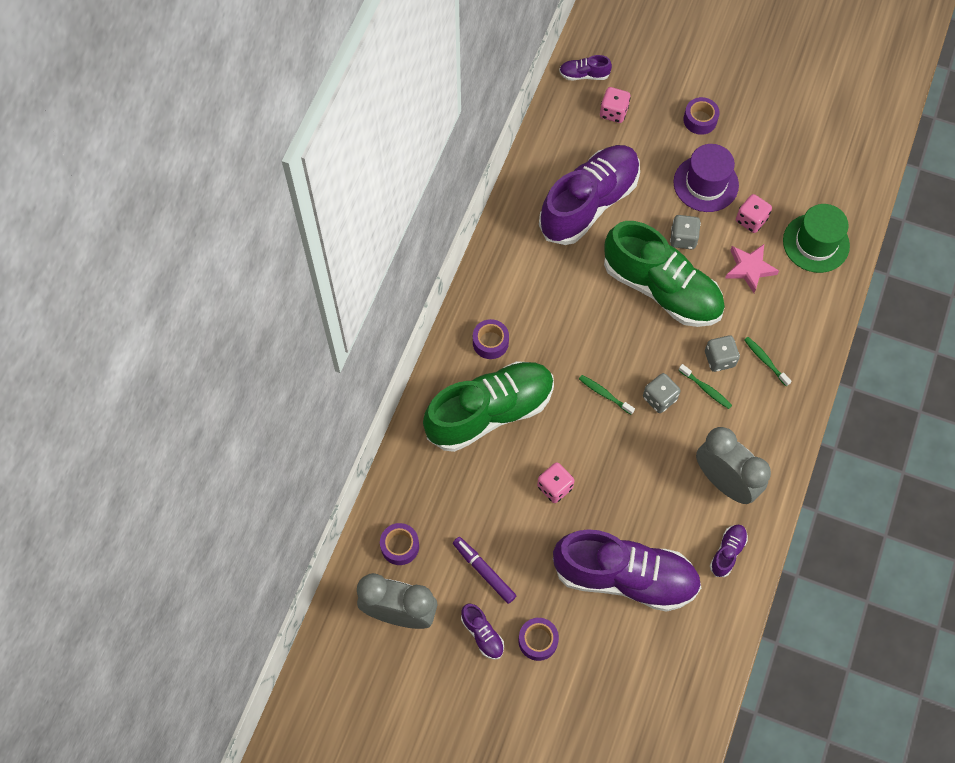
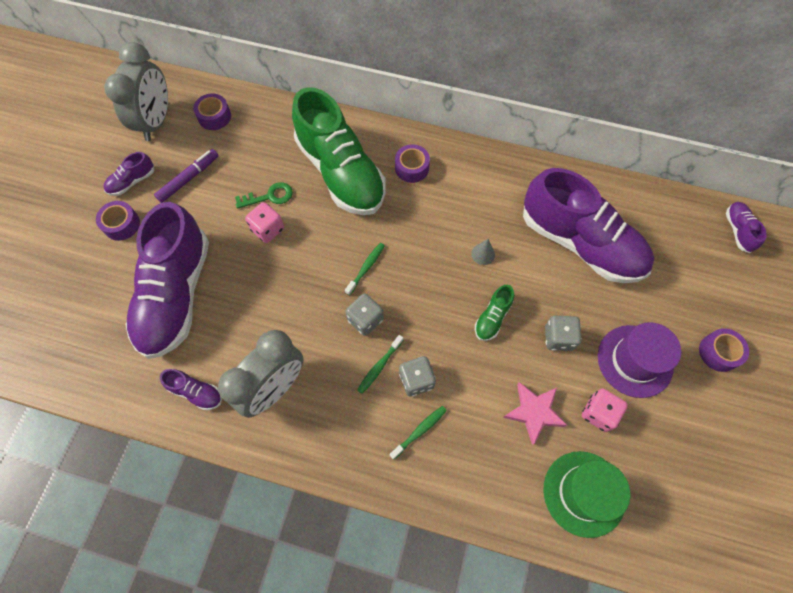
camera: 85 degrees right, 0 degrees up
pink dice [600,87,630,123] -> none
green shoe [604,221,725,327] -> green shoe [475,285,514,341], size x0.41
none -> green key [235,182,293,209]
none -> grey cone [471,239,495,265]

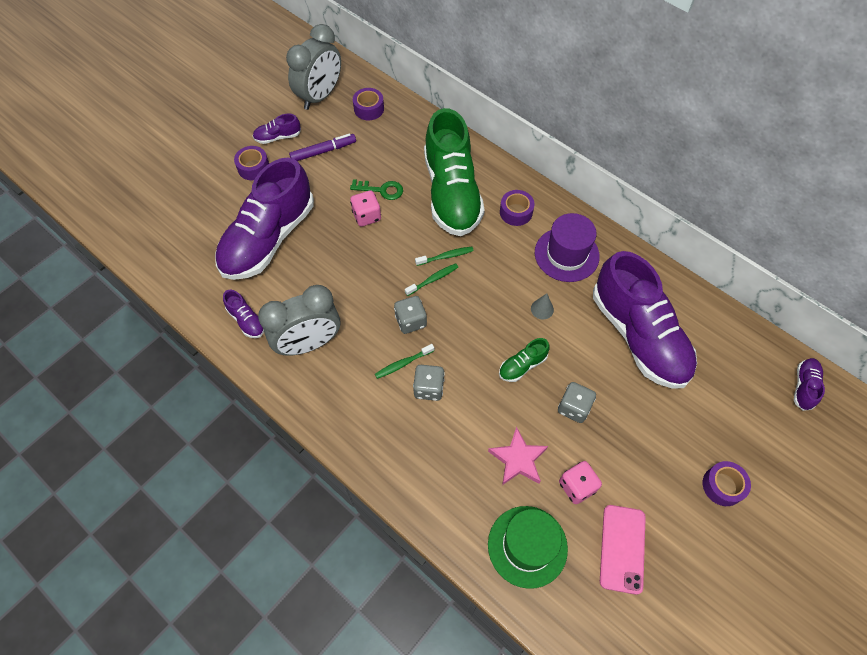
camera: 25 degrees right, 5 degrees down
green toothbrush [389,406,447,460] -> green toothbrush moved to [415,247,474,266]
purple hat [598,322,681,398] -> purple hat moved to [535,213,600,282]
none -> pink phone [600,505,646,595]

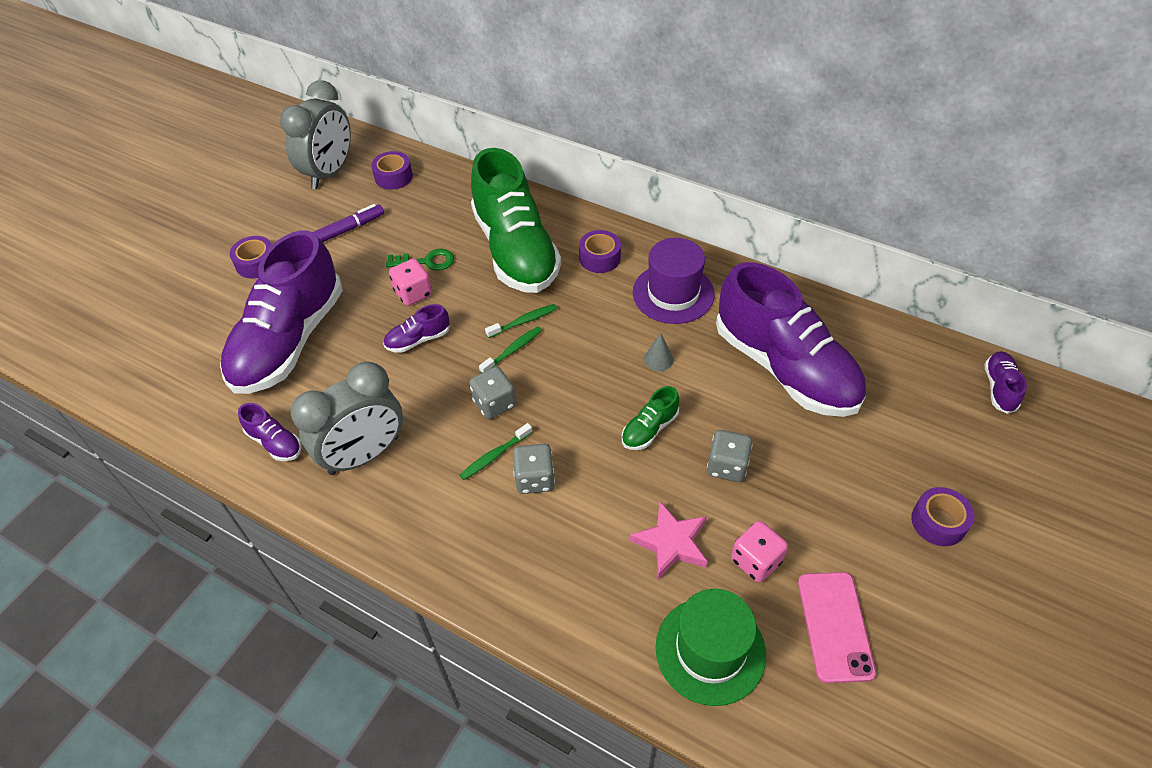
camera: 10 degrees left, 10 degrees down
purple shoe [253,114,301,144] -> purple shoe moved to [383,304,450,353]

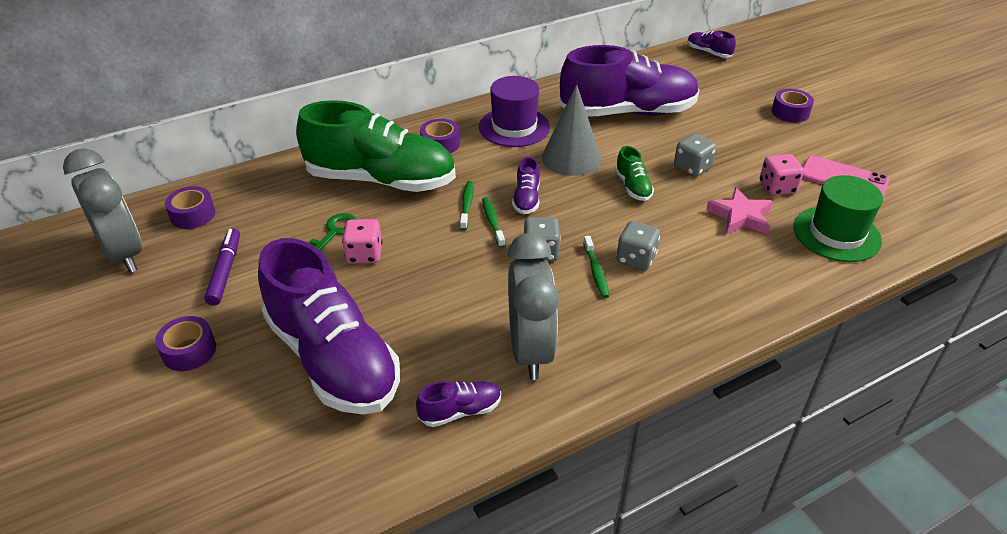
camera: 60 degrees left, 10 degrees down
purple shoe [383,304,450,353] -> purple shoe moved to [512,157,540,214]
grey cone [644,333,673,371] -> grey cone [542,84,601,176], size x2.32

